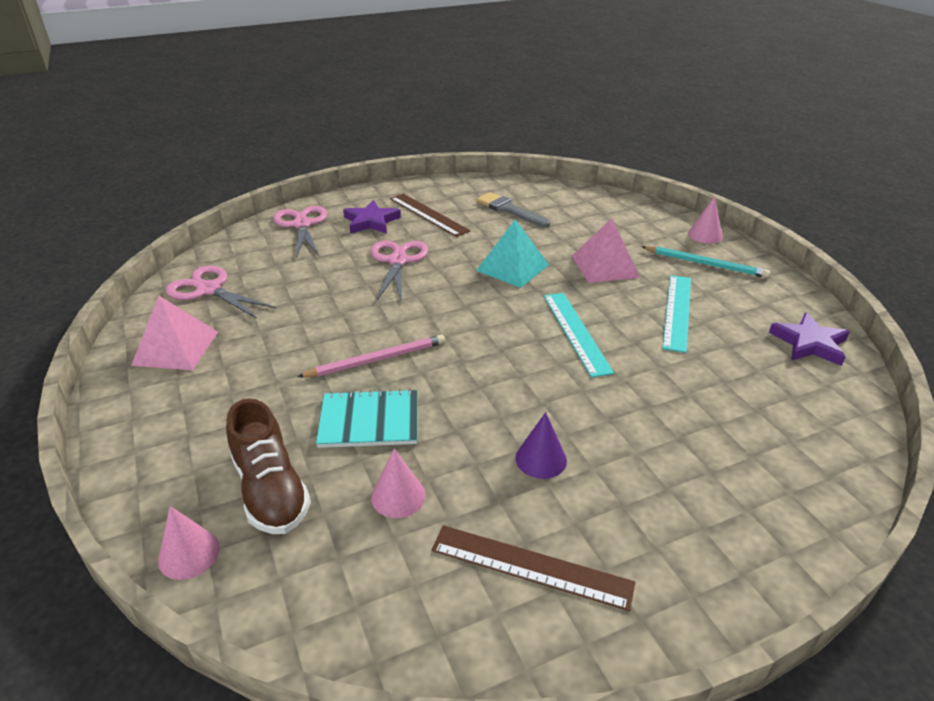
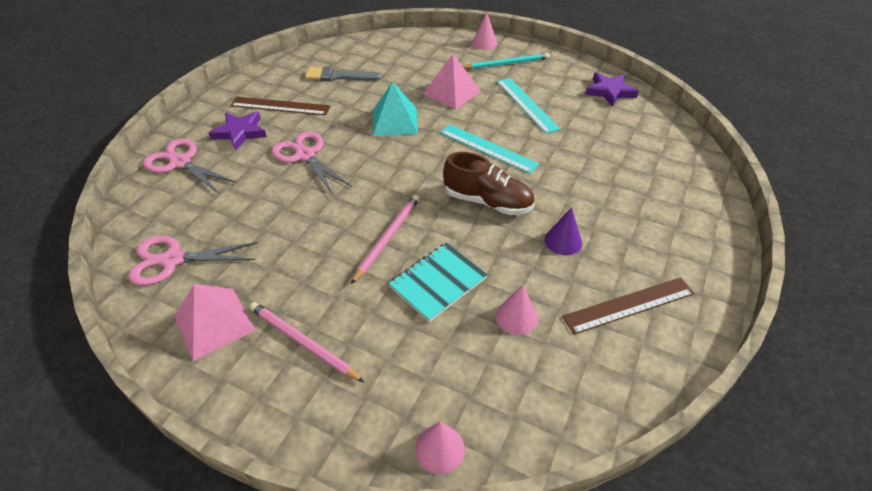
camera: 40 degrees left, 10 degrees up
brown shoe [226,399,311,534] -> brown shoe moved to [443,152,534,215]
none -> pink pencil [250,302,364,382]

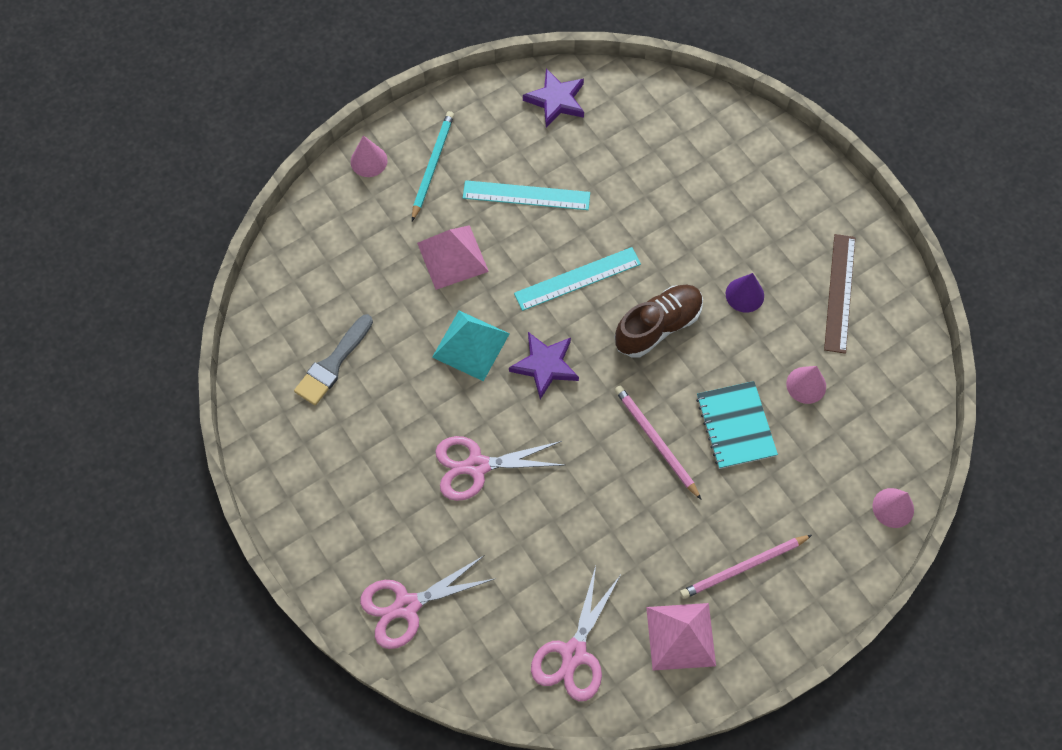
camera: 60 degrees left, 20 degrees up
purple star [208,111,267,151] -> purple star moved to [509,332,579,399]
brown ruler [230,97,330,116] -> none

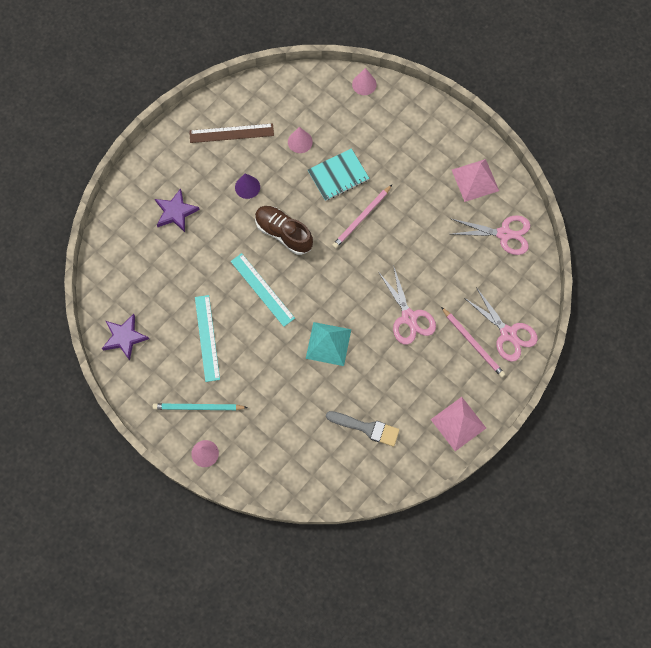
camera: 105 degrees left, 5 degrees up
pink pyramid [417,225,489,290] -> pink pyramid moved to [430,397,486,451]
purple star [509,332,579,399] -> purple star moved to [155,188,200,232]
pink pencil [680,535,812,599] -> pink pencil moved to [441,307,505,378]

